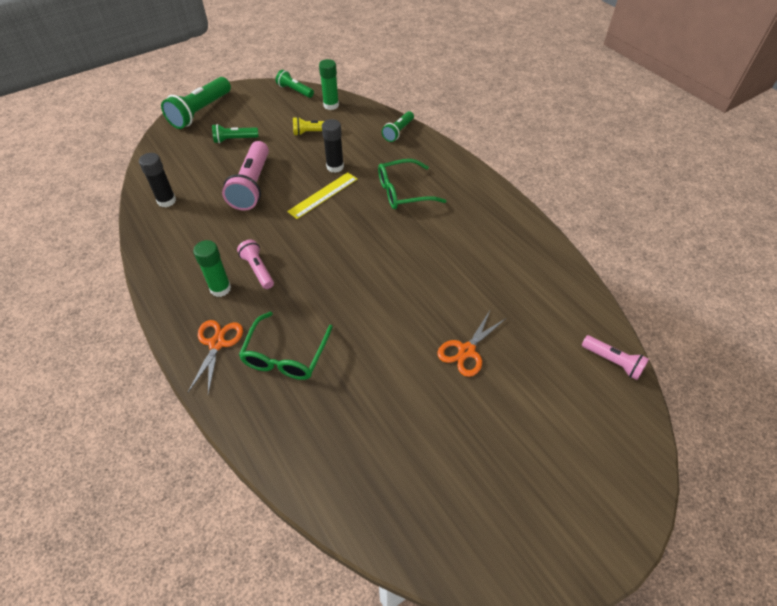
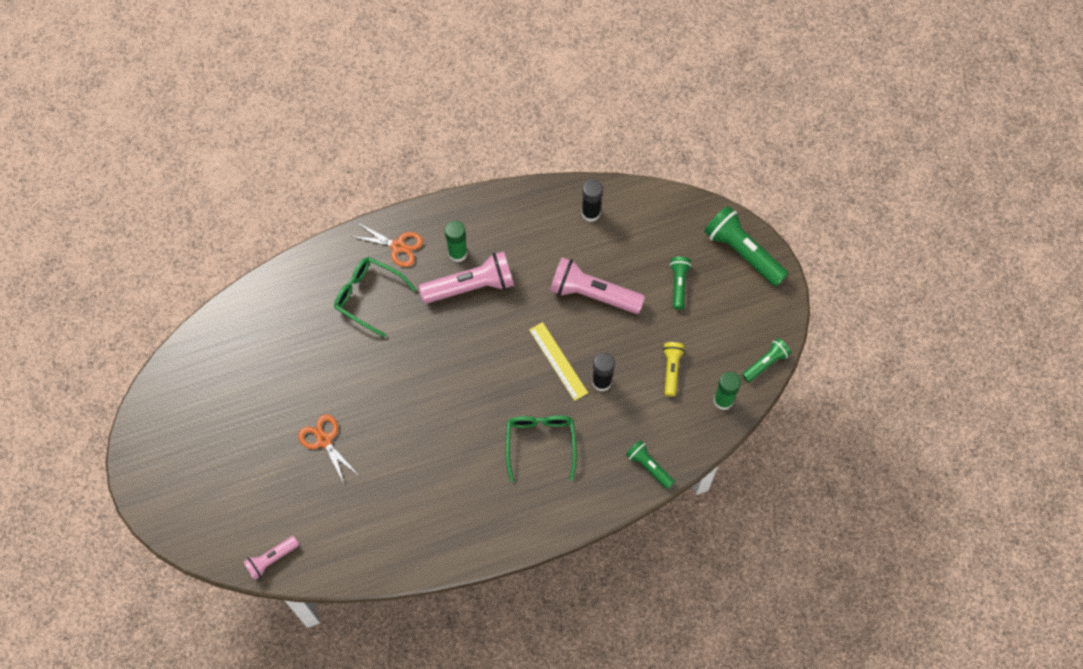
camera: 105 degrees right, 15 degrees up
pink flashlight [237,240,274,289] -> pink flashlight [419,251,514,304], size x1.79

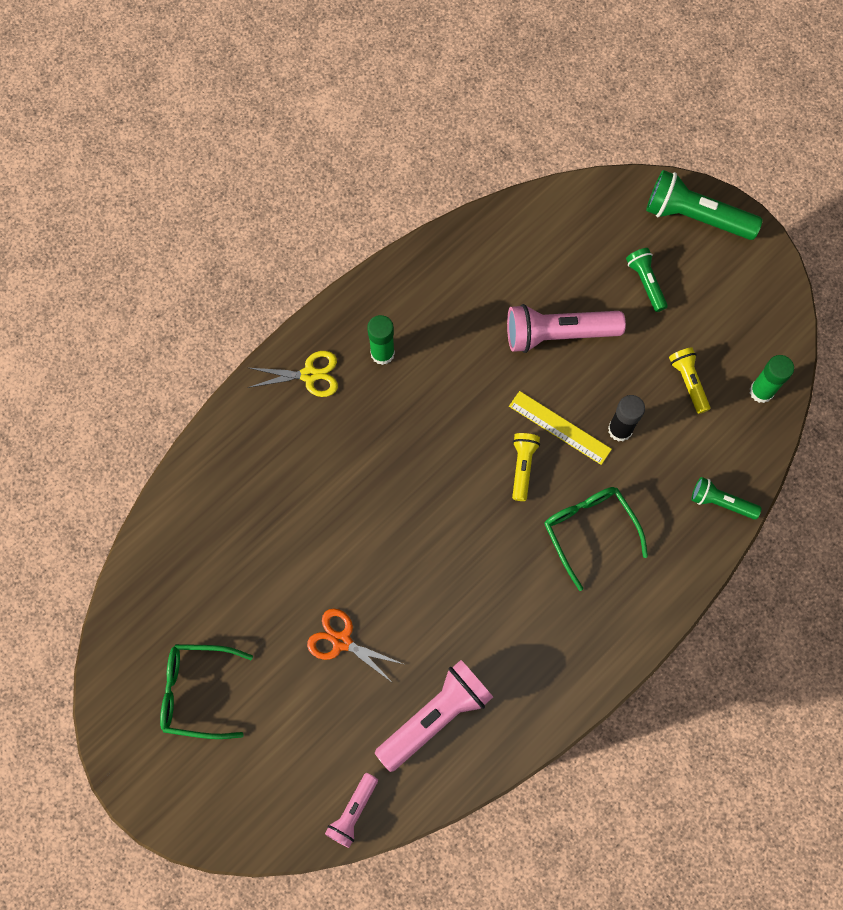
camera: 25 degrees left, 5 degrees up
green glasses [334,257,416,338] -> green glasses moved to [160,644,253,739]
orange scissors [350,223,423,267] -> yellow scissors [248,351,338,397]
pink flashlight [419,251,514,304] -> pink flashlight moved to [375,660,493,772]
black glue stick [582,180,603,222] -> none
green flashlight [742,338,791,383] -> none
none -> yellow flashlight [512,433,540,501]

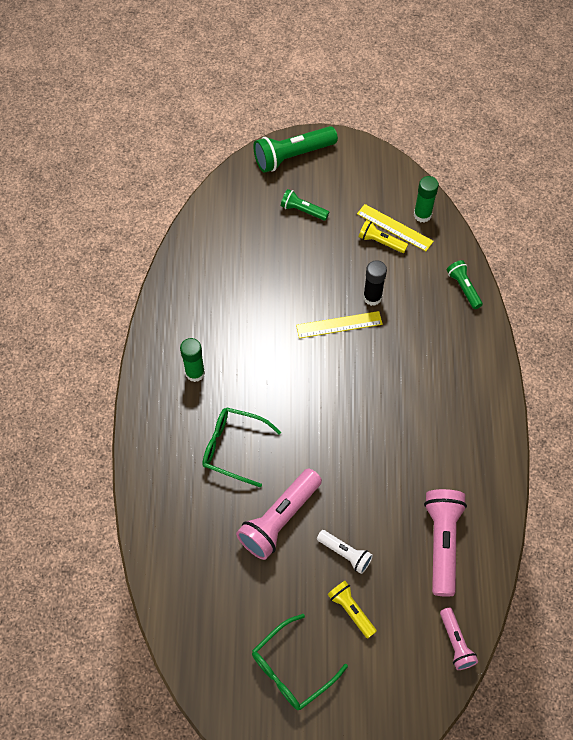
camera: 45 degrees left, 10 degrees down
yellow scissors [248,351,338,397] -> none
orange scissors [307,608,403,684] -> white flashlight [317,530,373,574]
pink flashlight [507,304,626,353] -> pink flashlight moved to [236,469,322,560]
yellow flashlight [512,433,540,501] -> yellow flashlight moved to [327,581,377,639]
green glasses [545,487,648,591] -> green glasses moved to [202,407,281,488]
green flashlight [691,477,761,519] -> green flashlight turned 90 degrees clockwise [447,260,483,309]
none -> yellow ruler [357,204,434,251]

